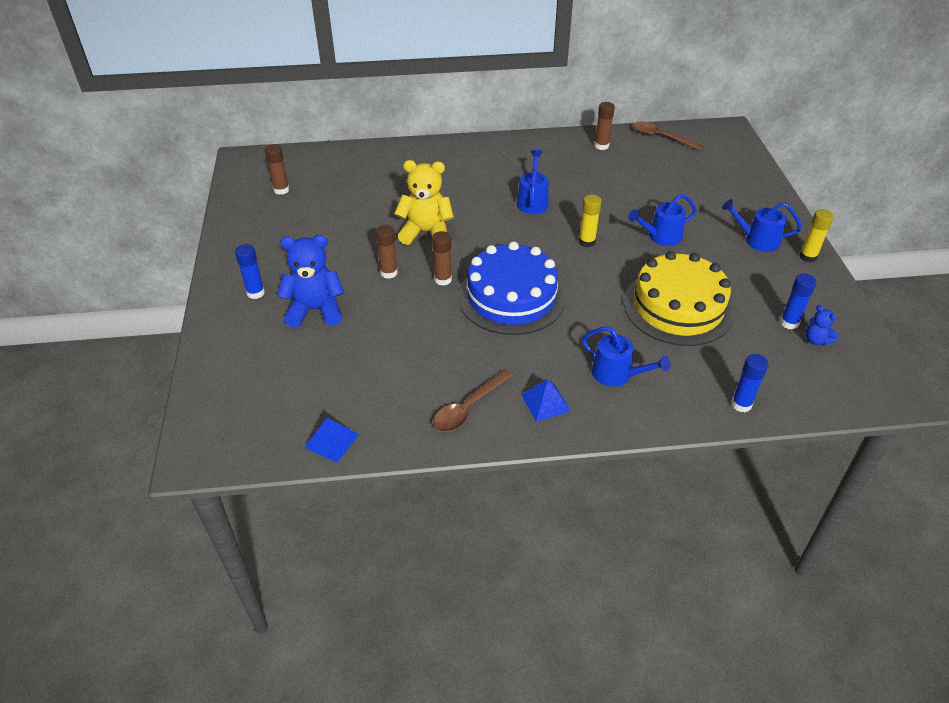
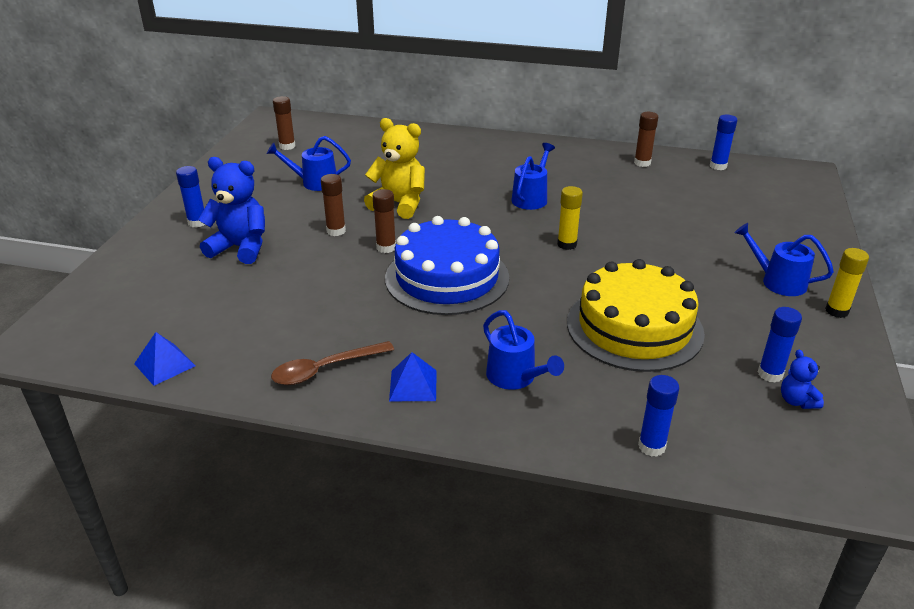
camera: 20 degrees right, 10 degrees down
blue watering can [628,194,697,246] -> blue watering can moved to [266,136,351,191]
brown spoon [633,121,704,151] -> blue glue stick [710,115,737,170]

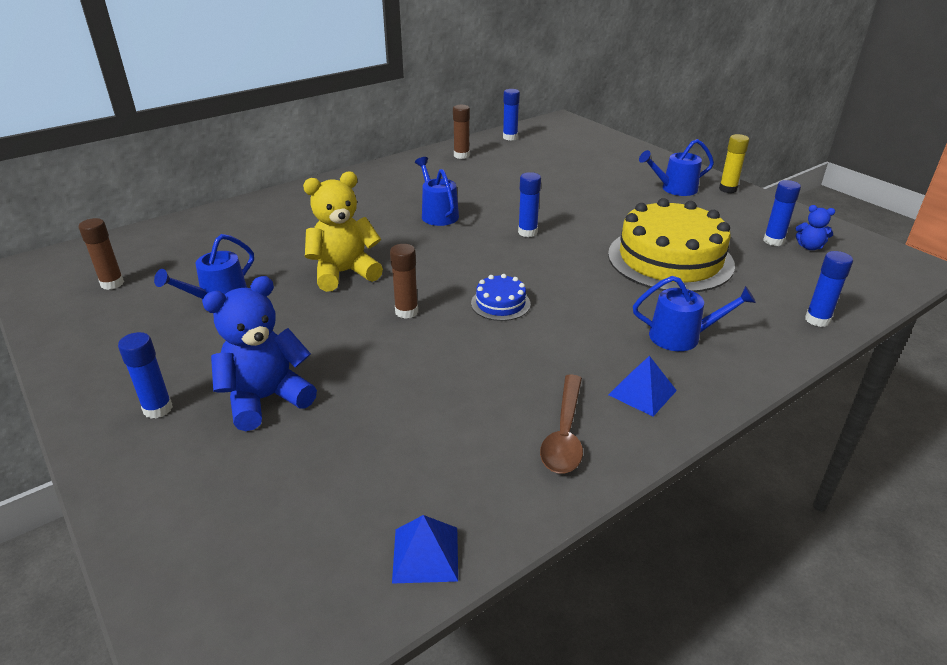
camera: 50 degrees left, 0 degrees up
brown glue stick [321,174,346,236] -> none
blue cake [385,216,509,315] -> blue cake [471,274,531,321], size x0.44
yellow glue stick [557,186,583,250] -> blue glue stick [518,172,541,237]

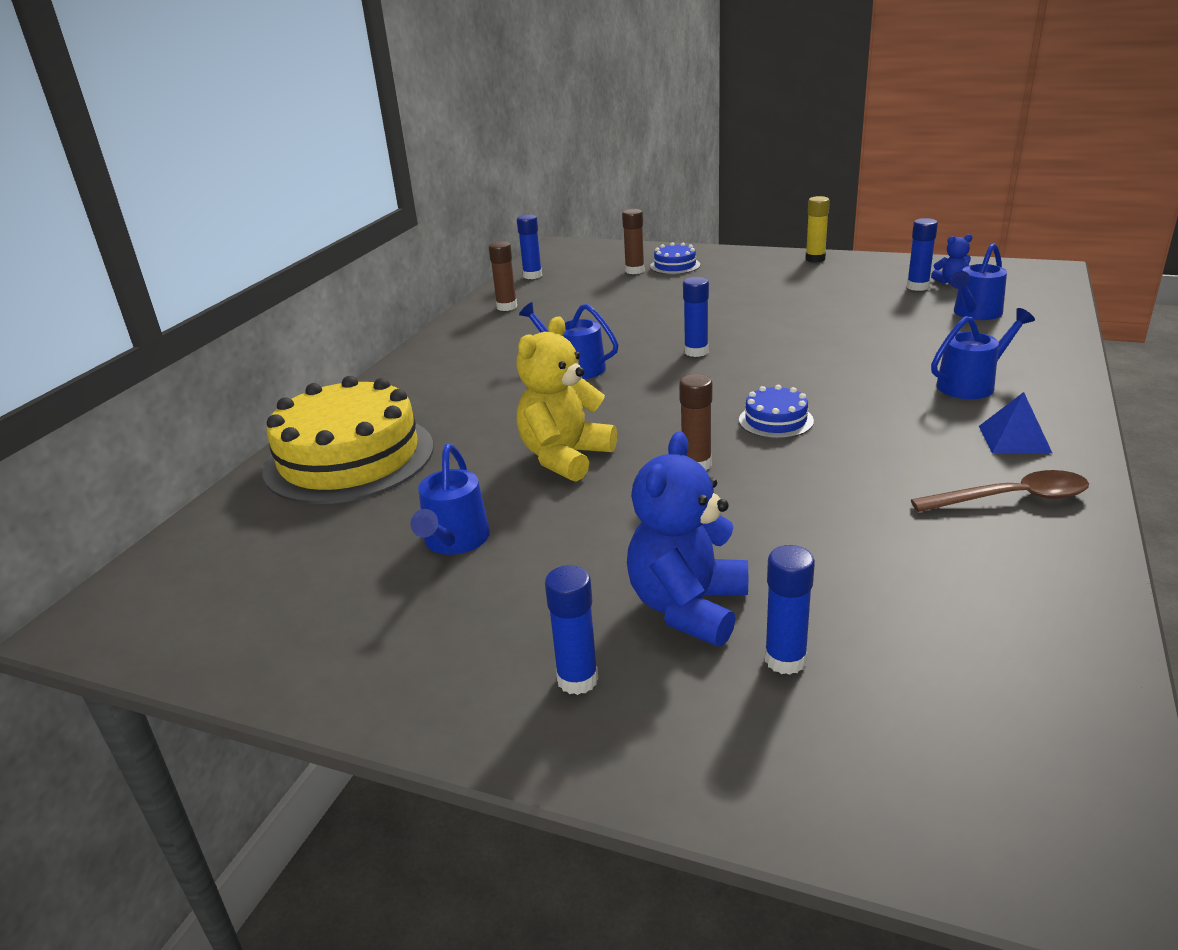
camera: 30 degrees left, 5 degrees down
brown glue stick [78,218,124,290] -> brown glue stick moved to [622,209,644,274]
blue pyramid [392,515,458,584] -> none
brown spoon [540,374,583,473] -> brown spoon turned 75 degrees counterclockwise [911,470,1089,512]
yellow cake [608,198,735,292] -> yellow cake moved to [262,376,434,504]
blue watering can [639,139,714,196] -> blue watering can moved to [950,243,1007,320]
blue glue stick [805,251,853,327] -> blue glue stick moved to [765,545,815,675]
none -> blue cake [650,242,700,274]

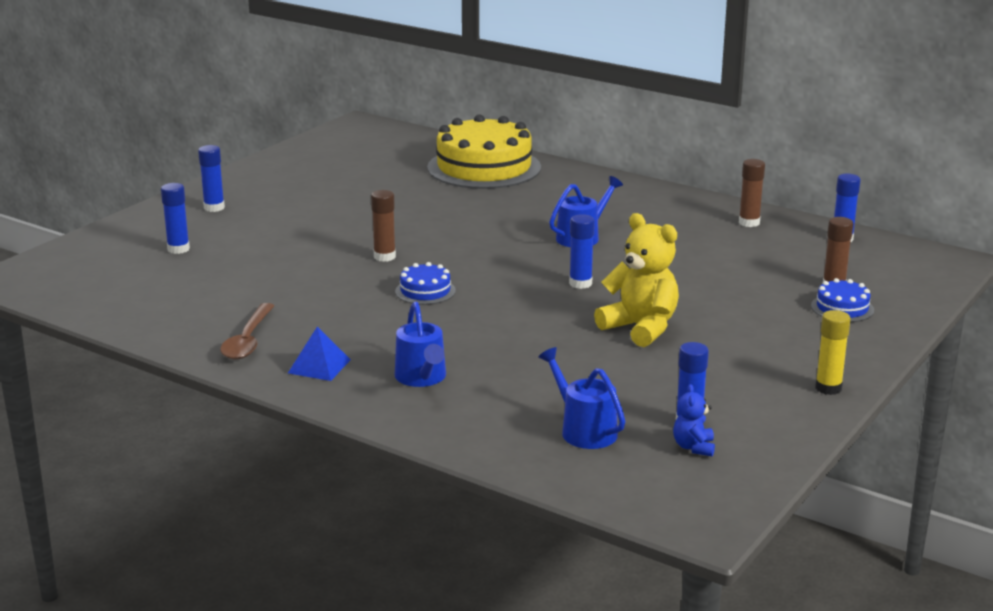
camera: 100 degrees right, 5 degrees down
blue watering can [410,444,490,555] -> none
yellow teddy bear [516,317,617,482] -> yellow teddy bear moved to [594,213,679,347]
blue teddy bear [627,431,748,646] -> none

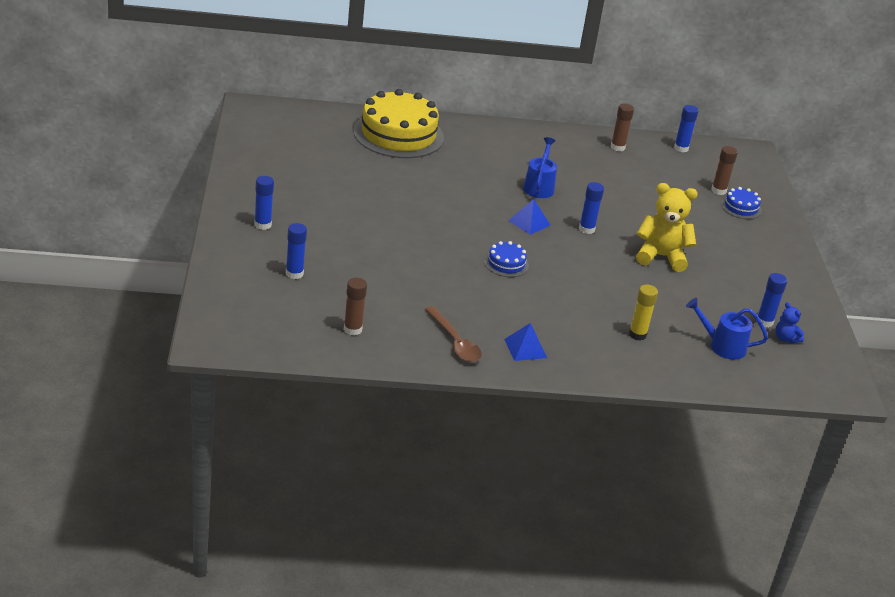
camera: 40 degrees left, 10 degrees up
brown glue stick [371,190,396,262] -> brown glue stick moved to [344,278,367,336]
blue watering can [395,302,446,387] -> none
yellow glue stick [815,310,851,395] -> yellow glue stick moved to [629,285,658,341]
none -> blue pyramid [508,199,550,235]

